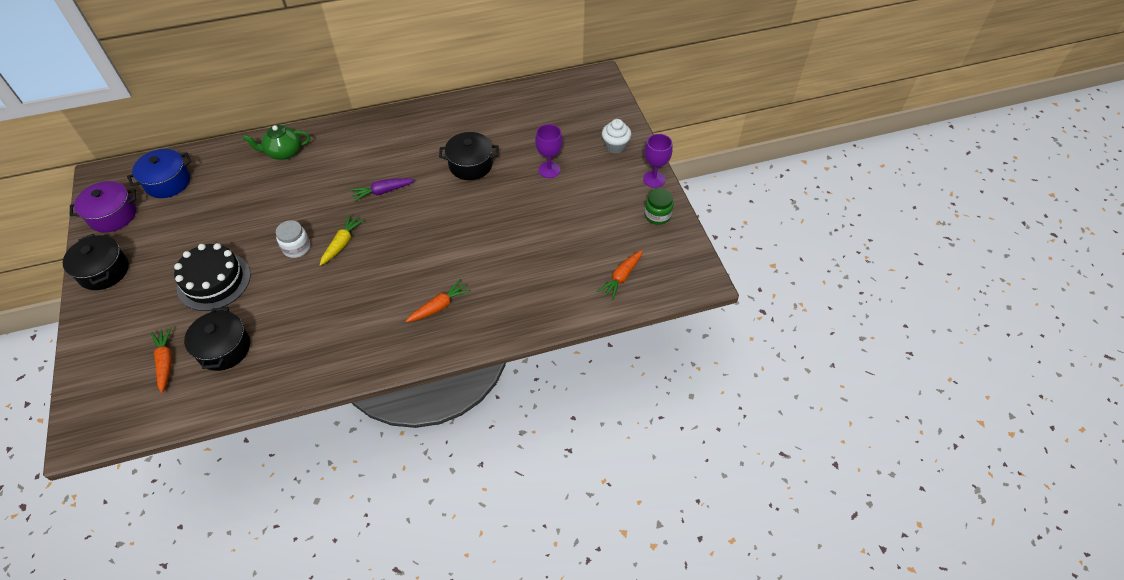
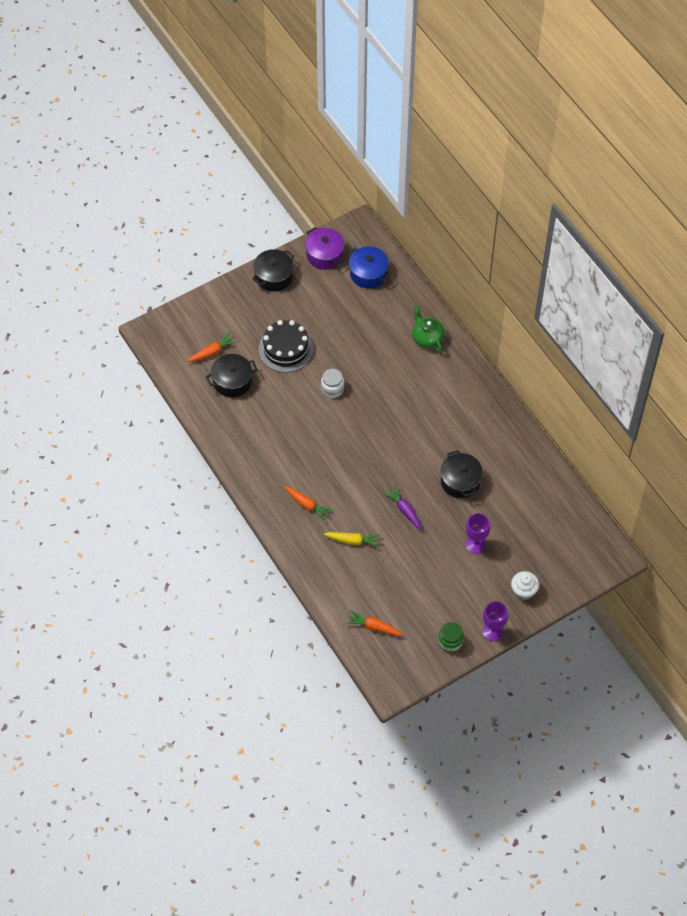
camera: 75 degrees right, 5 degrees up
yellow carrot [320,214,365,266] -> yellow carrot moved to [324,532,381,548]
purple carrot [350,178,415,202] -> purple carrot moved to [383,485,422,530]

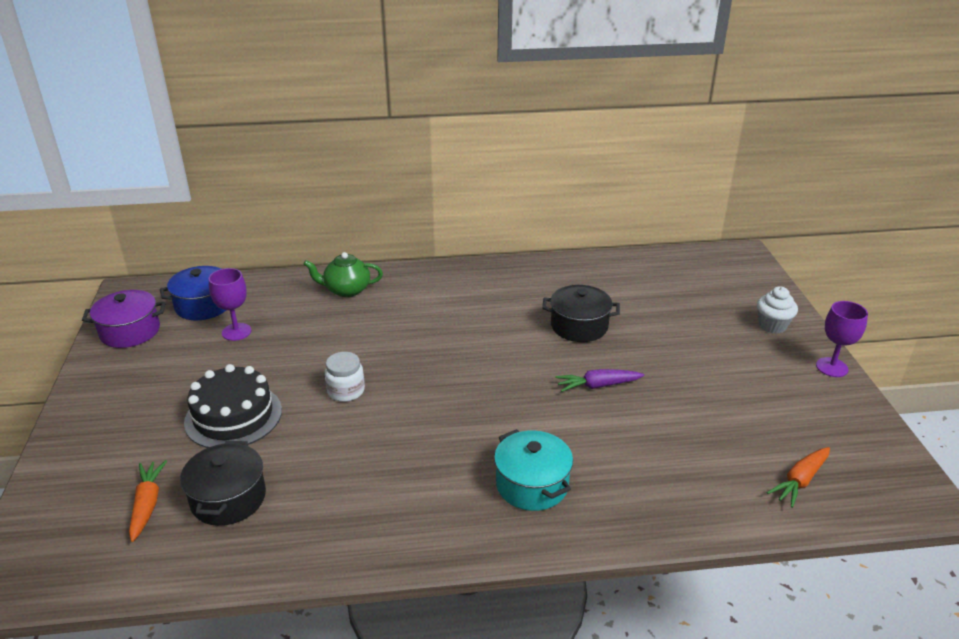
camera: 65 degrees left, 25 degrees down
black pot [252,249,295,292] -> none
orange carrot [284,486,333,521] -> turquoise pot [494,429,573,511]
yellow carrot [324,532,381,548] -> none
green jar [438,622,464,653] -> none
purple goblet [466,513,490,554] -> purple goblet moved to [209,268,251,341]

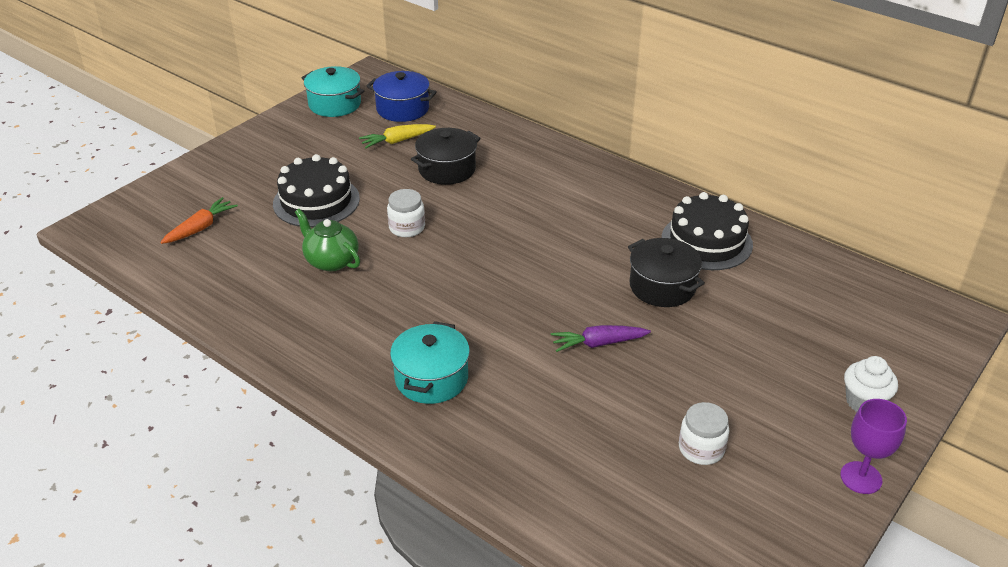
camera: 45 degrees right, 5 degrees up
purple pot [82,290,166,348] -> turquoise pot [301,66,364,117]
black pot [180,441,266,526] -> black pot moved to [411,128,481,185]
purple goblet [209,268,251,341] -> yellow carrot [359,124,436,149]
green teapot [304,252,383,297] -> green teapot moved to [295,209,360,271]
purple carrot [555,369,644,392] -> purple carrot turned 45 degrees counterclockwise [551,325,651,352]
orange carrot [767,447,830,508] -> none
none -> black cake [662,192,753,270]
none -> white jar [679,402,729,465]

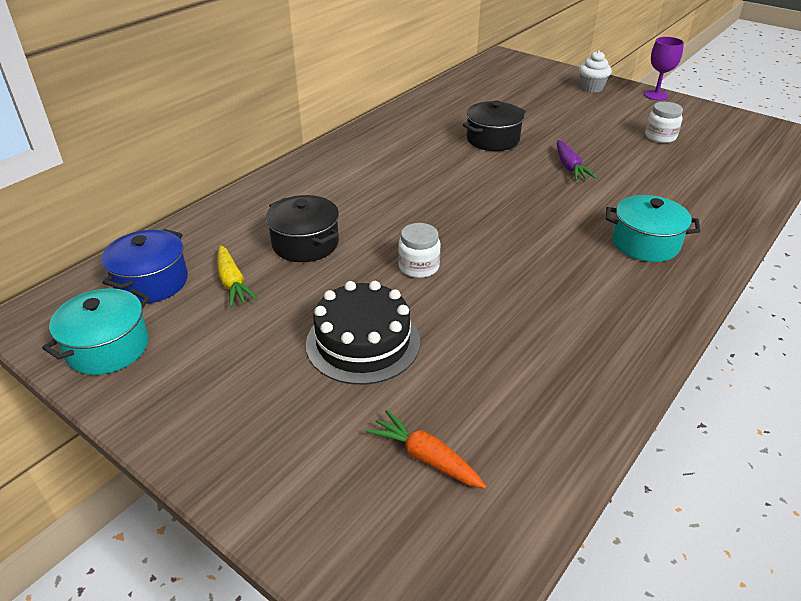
camera: 90 degrees left, 0 degrees up
green teapot [295,209,360,271] -> none
black cake [662,192,753,270] -> none

